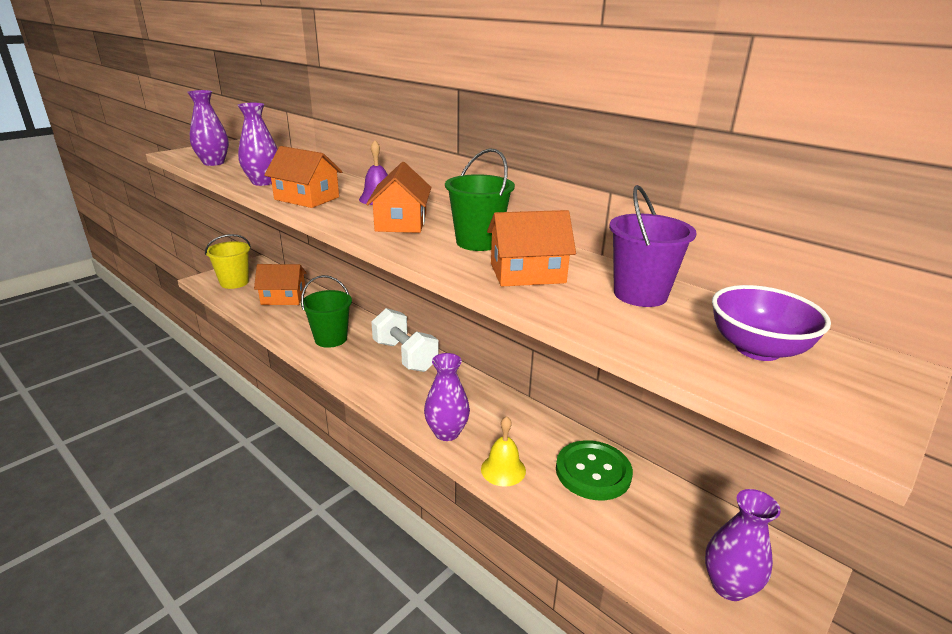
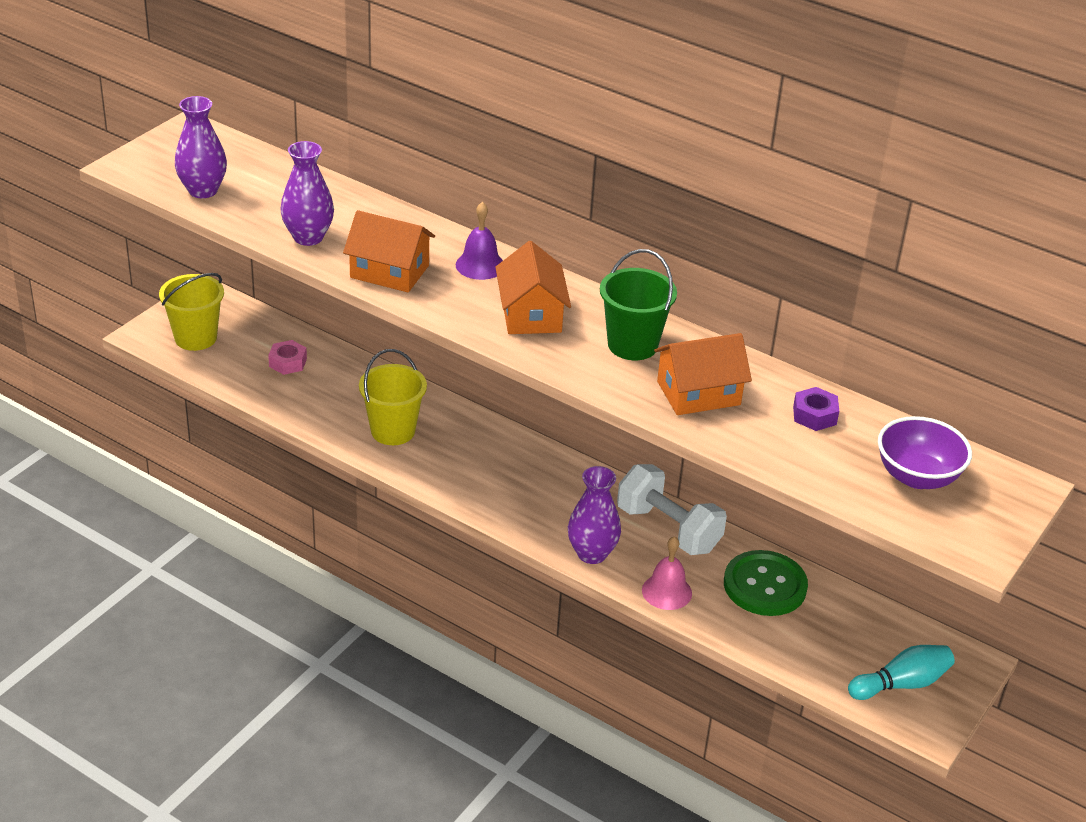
camera: 10 degrees left, 10 degrees up
orange house [254,264,307,305] -> pink nut [268,340,307,375]
green bucket [301,275,352,348] -> yellow bucket [359,349,427,445]
white dumbbell [371,308,439,372] -> white dumbbell moved to [617,464,727,555]
yellow bell [481,416,526,487] -> pink bell [642,536,692,610]
purple bucket [609,185,697,307] -> purple nut [793,387,839,431]
purple vase [705,489,781,601] -> turquoise bowling pin [848,645,955,700]

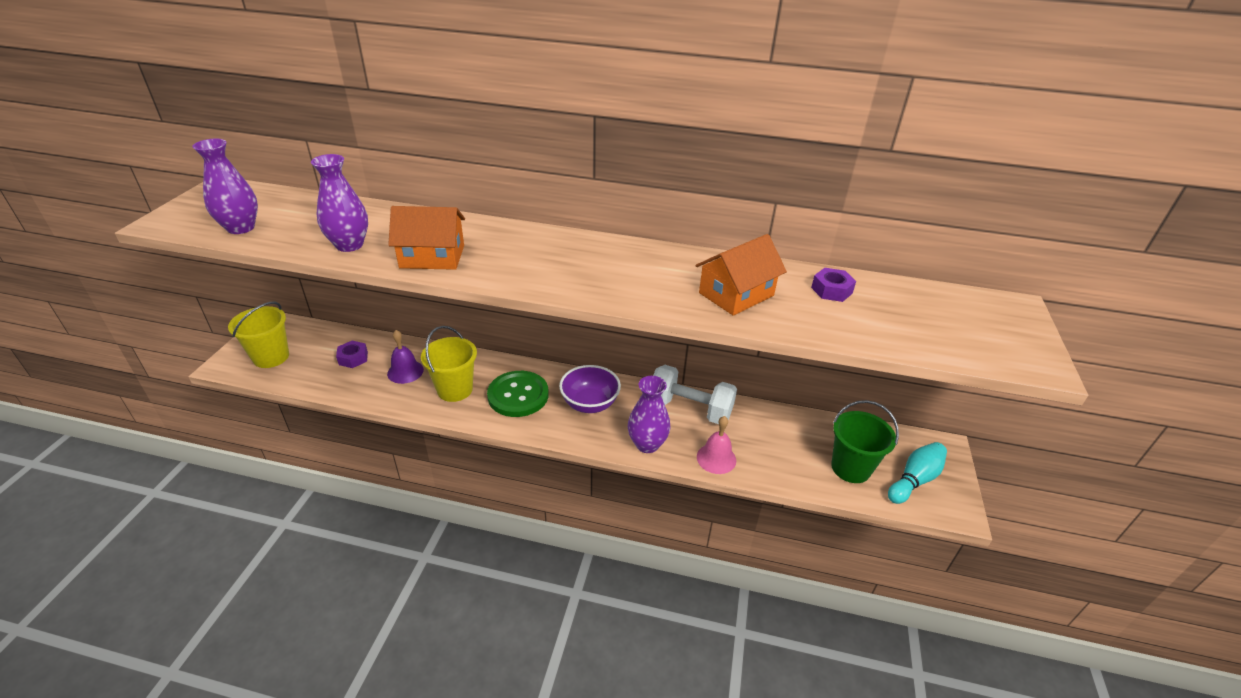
camera: 20 degrees left, 0 degrees up
pink nut [268,340,307,375] -> purple nut [336,341,368,368]
purple bell [455,202,503,280] -> purple bell moved to [387,330,424,384]
orange house [495,241,571,334] -> none
green bucket [600,249,677,360] -> green bucket moved to [831,400,899,483]
green button [724,550,808,616] -> green button moved to [487,371,549,417]
purple bowl [878,416,972,489] -> purple bowl moved to [559,365,621,413]

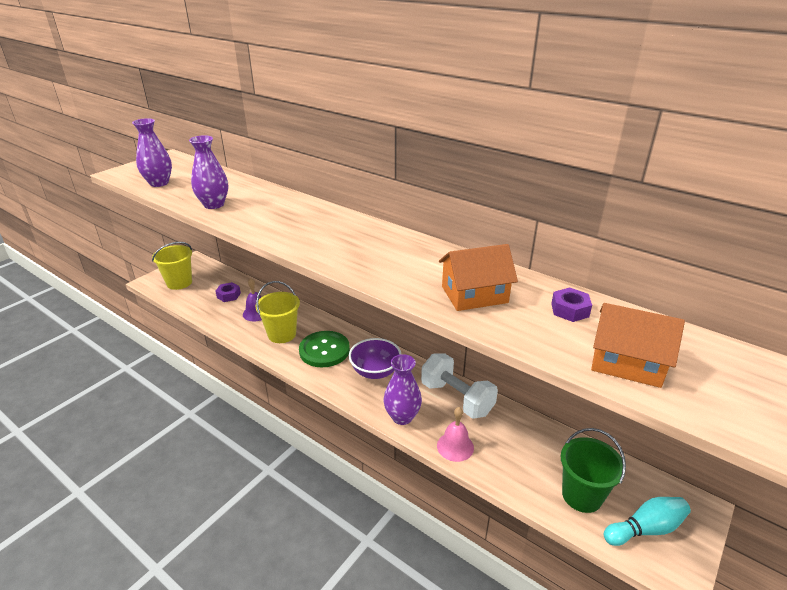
camera: 25 degrees right, 5 degrees down
orange house [388,206,465,270] -> orange house moved to [591,303,685,388]

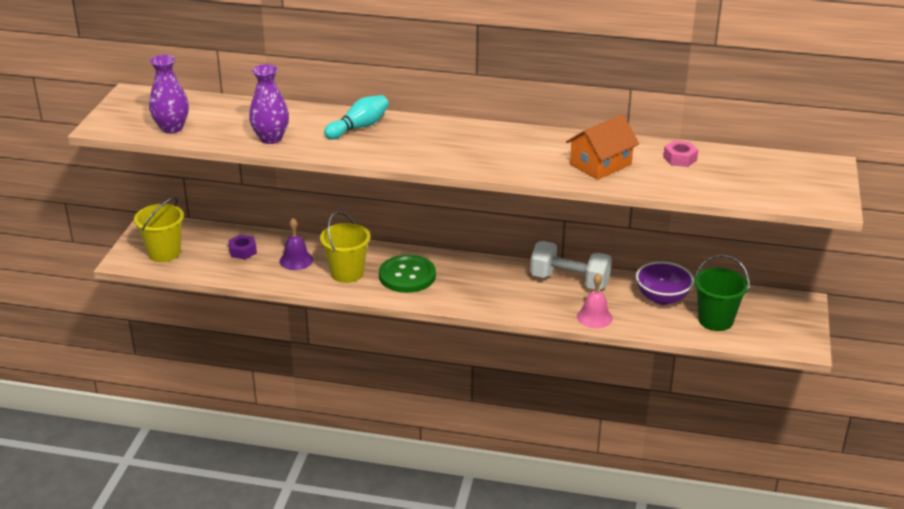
camera: 25 degrees left, 0 degrees up
purple bowl [349,338,401,379] -> purple bowl moved to [636,261,694,305]
purple vase [384,354,422,425] -> none
purple nut [551,287,592,322] -> pink nut [663,141,698,167]
orange house [591,303,685,388] -> none
turquoise bowling pin [603,497,691,546] -> turquoise bowling pin moved to [324,95,389,140]

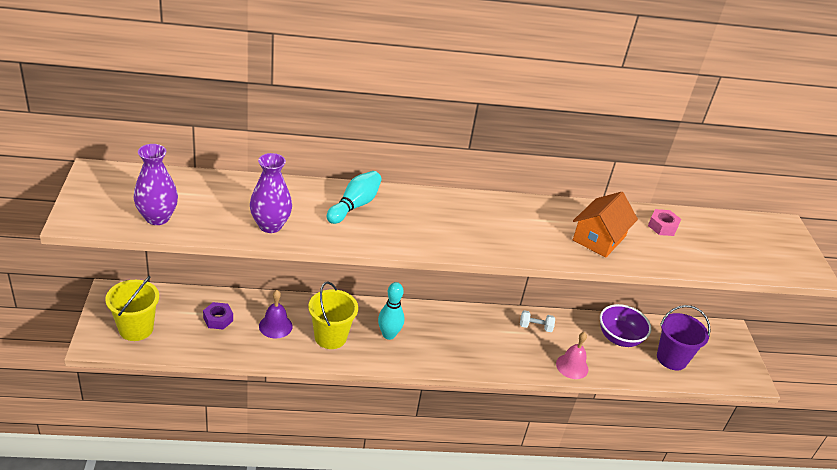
camera: 20 degrees left, 5 degrees up
green button [379,255,436,293] -> turquoise bowling pin [378,282,404,340]
white dumbbell [530,241,612,290] -> white dumbbell [520,310,555,332], size x0.48
green bucket [695,254,750,331] -> purple bucket [657,305,711,370]

